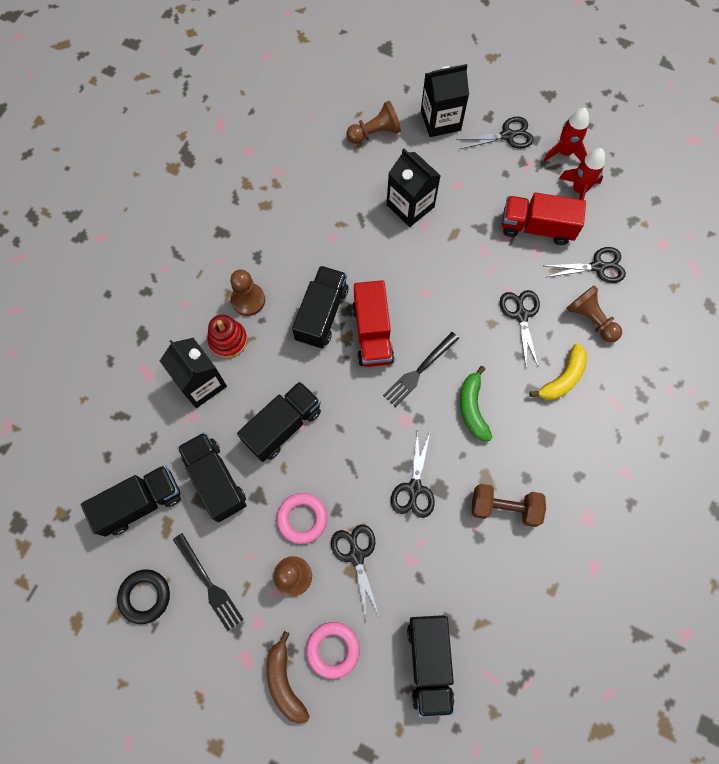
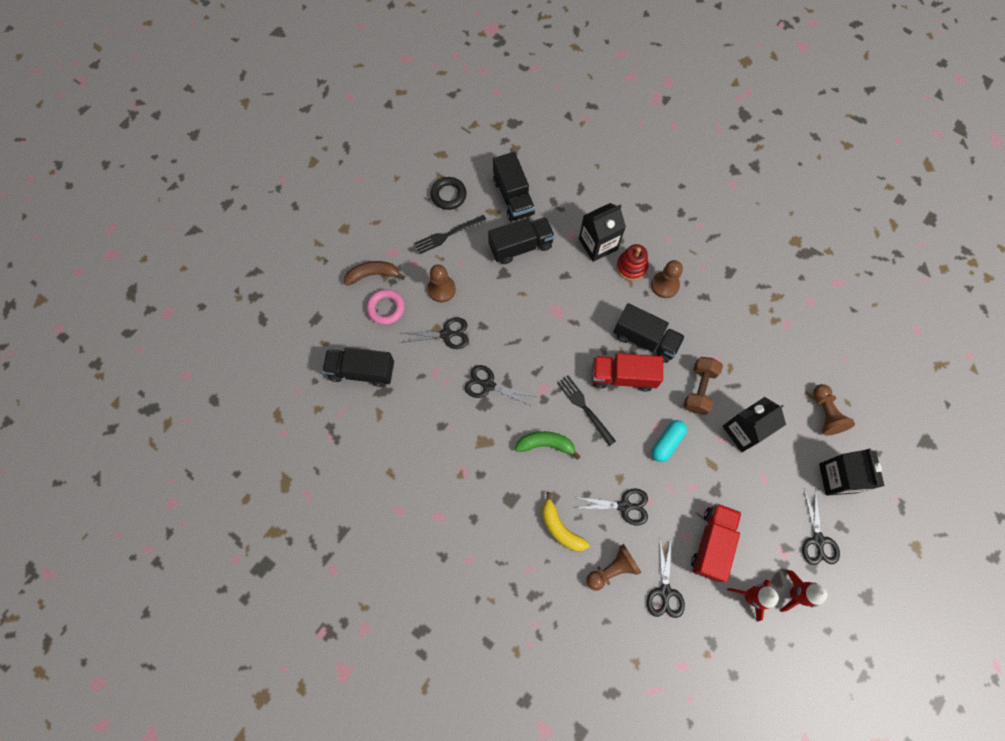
camera: 100 degrees right, 0 degrees up
black truck [237,381,321,462] -> none
pink ring [277,493,327,544] -> none
brown dumbbell [472,484,546,527] -> brown dumbbell moved to [683,357,723,415]
none -> turquoise capsule [652,420,687,462]

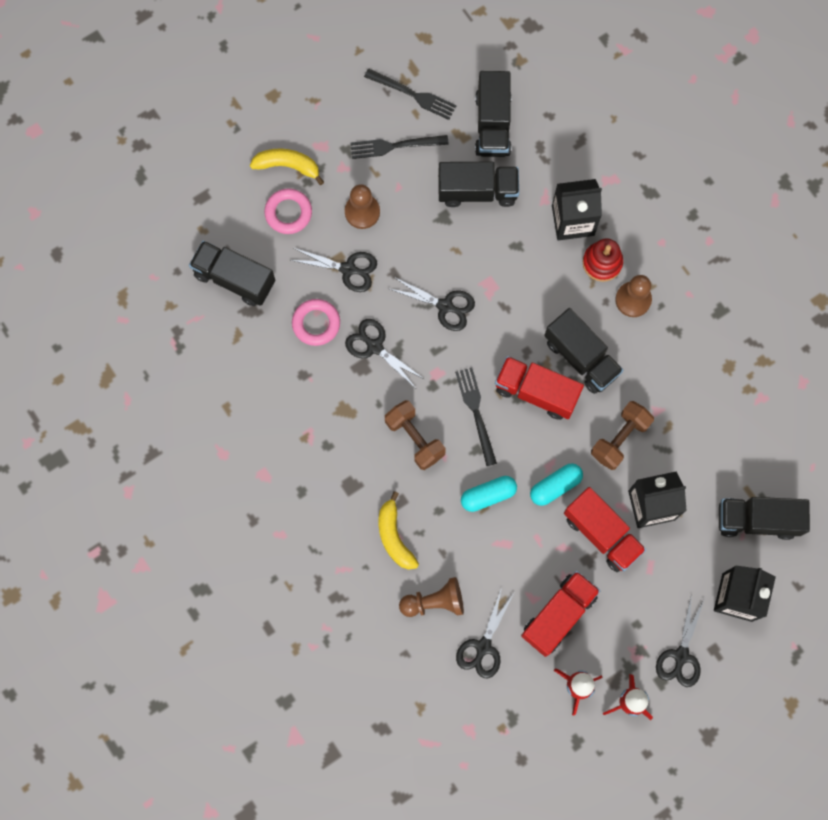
camera: 20 degrees right, 5 degrees up
brown banana [344,261,405,285] -> yellow banana [250,148,324,185]
black ring [430,177,467,210] -> black fork [364,68,457,120]
green banana [515,431,581,460] -> brown dumbbell [385,400,445,470]
black scissors [574,488,648,526] -> black scissors moved to [388,277,475,331]
brown pawn [813,384,855,435] -> black truck [719,497,810,540]
none -> pink ring [292,299,340,346]
none -> turquoise capsule [461,476,517,512]
none -> red truck [564,487,646,572]

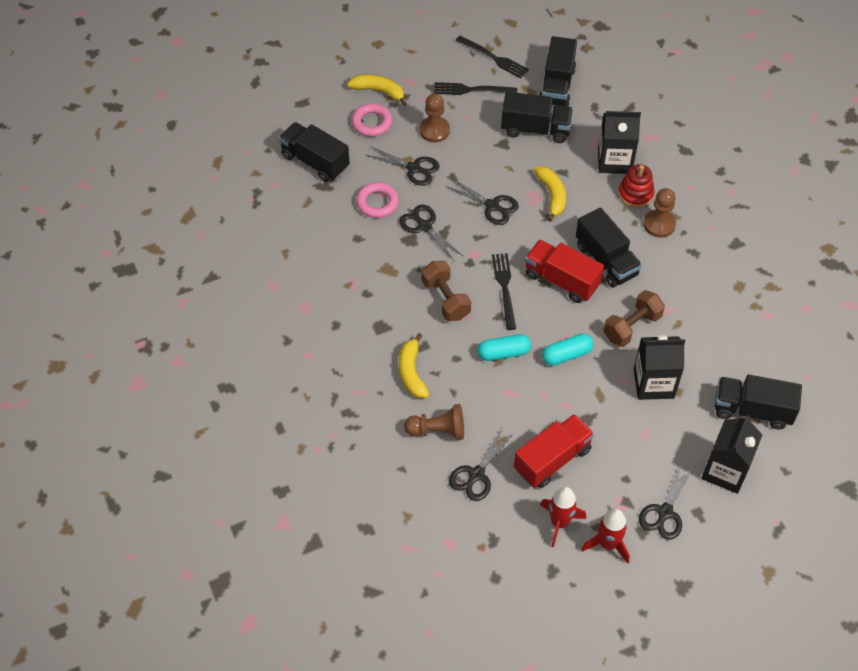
camera: 10 degrees right, 20 degrees down
red truck [564,487,646,572] -> none
none -> yellow banana [533,166,566,222]

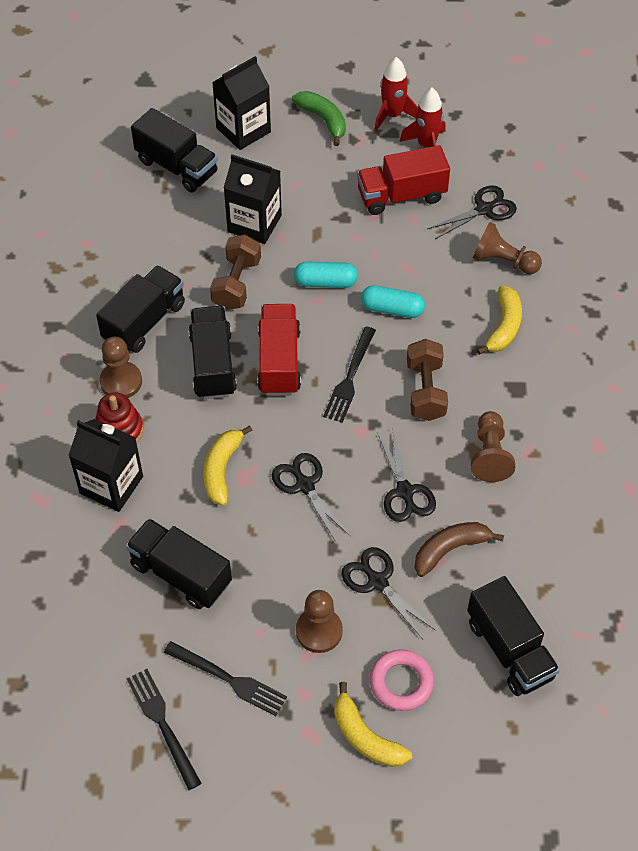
camera: 155 degrees left, 0 degrees up
pink ring [356,182,399,218] -> brown banana [414,522,504,577]
red truck [525,239,604,303] -> red truck turned 150 degrees counterclockwise [257,304,301,396]
black truck [539,36,577,106] -> black truck moved to [96,265,185,353]
brown dumbbell [603,290,665,347] -> brown dumbbell turned 60 degrees counterclockwise [210,234,261,310]
black scissors [639,461,694,540] -> green banana [292,91,346,146]
none -> brown pawn [471,411,515,482]

